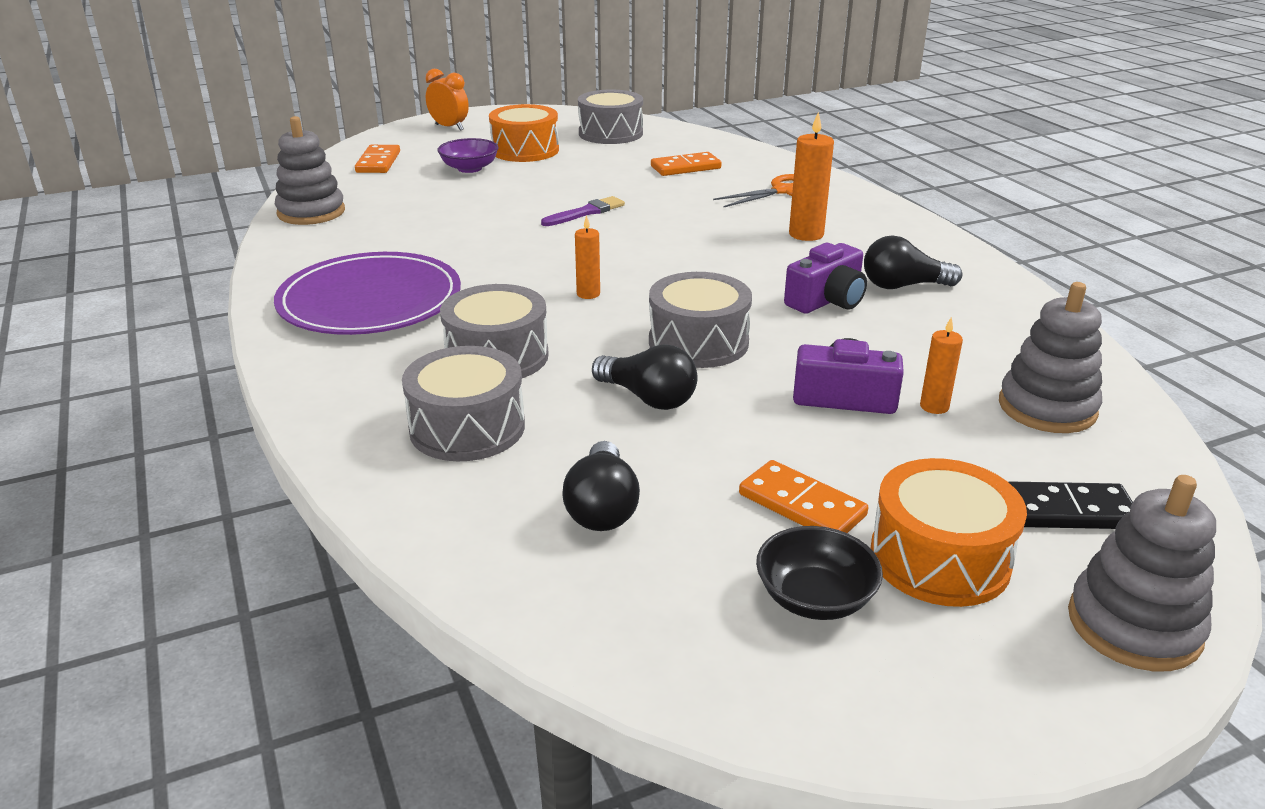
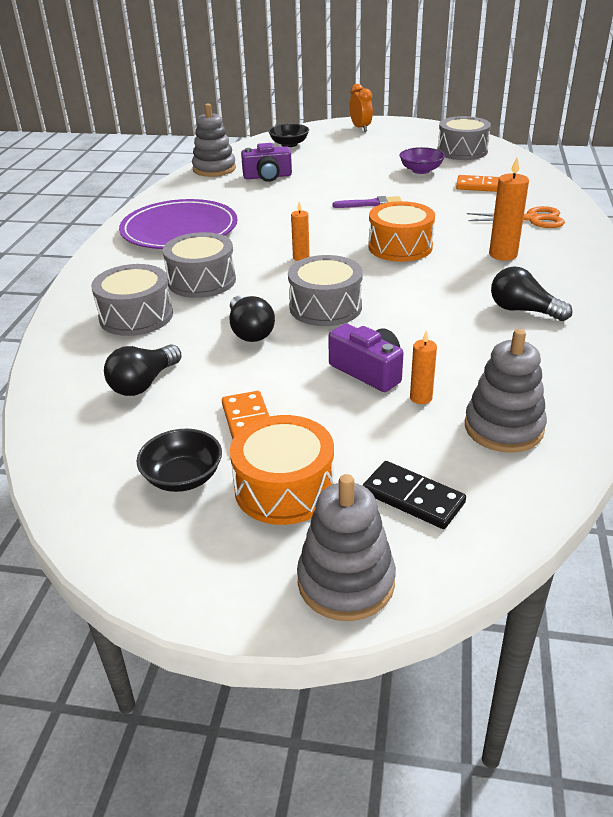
camera: 35 degrees right, 5 degrees up
orange domino [355,145,400,173] -> black bowl [268,124,309,147]
purple bowl [437,138,499,173] -> purple bowl moved to [399,147,445,174]
orange drum [489,104,559,162] -> orange drum moved to [368,201,435,262]
purple camera [784,243,867,314] -> purple camera moved to [241,143,292,182]

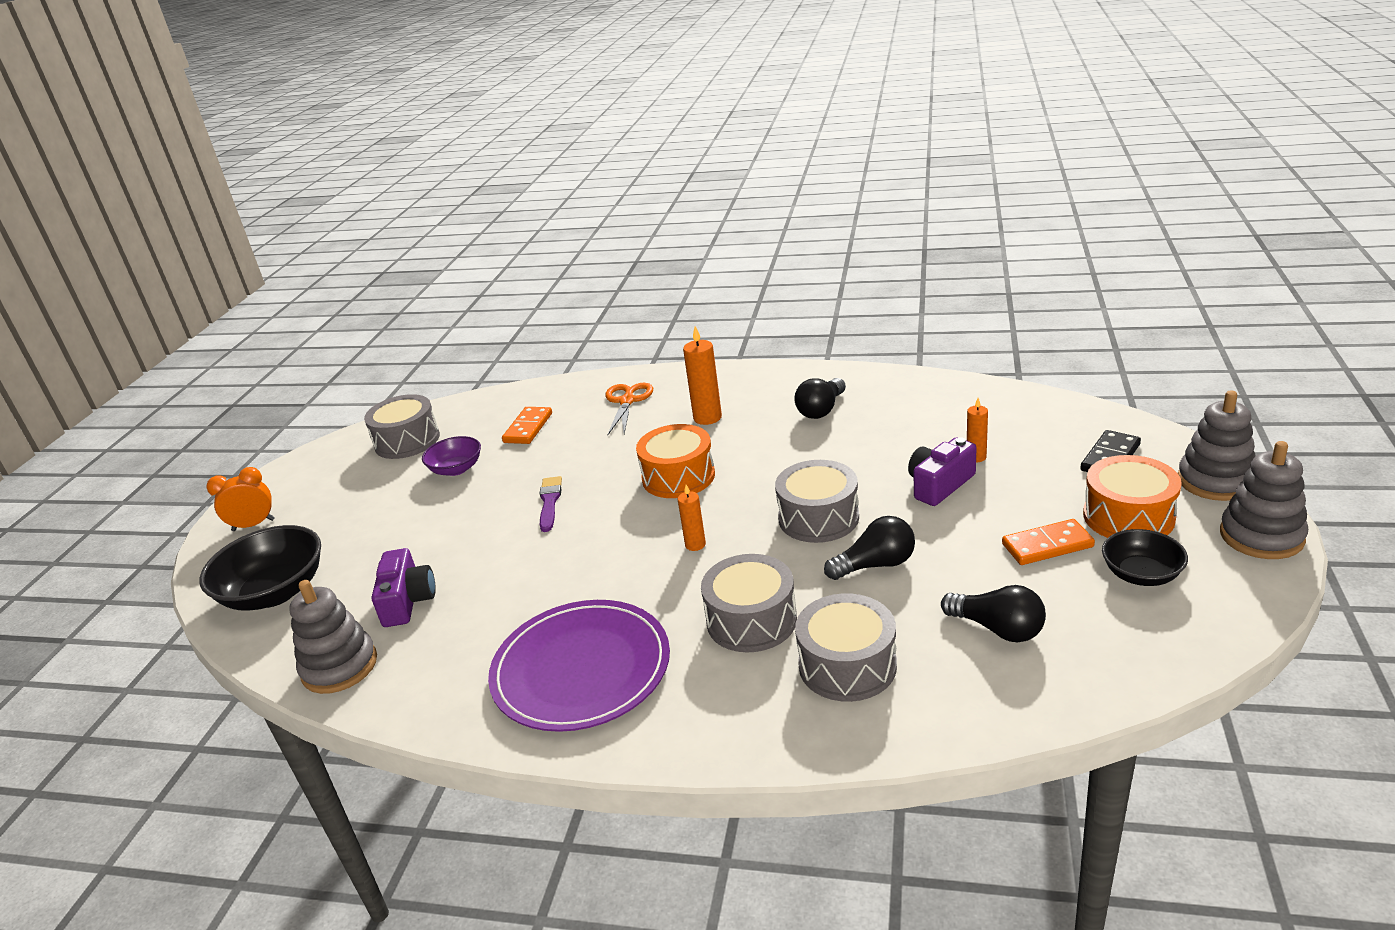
camera: 85 degrees left, 5 degrees down
black bowl [268,124,309,147] -> black bowl [200,525,321,611], size x1.71
grey stacking toy [465,329,547,453] -> grey stacking toy moved to [1220,441,1308,559]

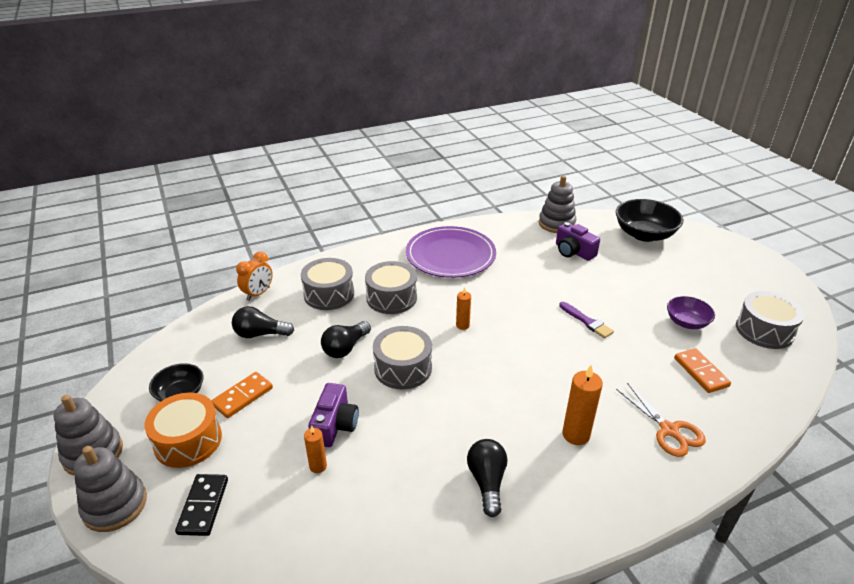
camera: 140 degrees right, 5 degrees up
orange clock [206,467,275,531] -> orange clock moved to [236,251,273,301]
orange drum [636,424,715,498] -> none

